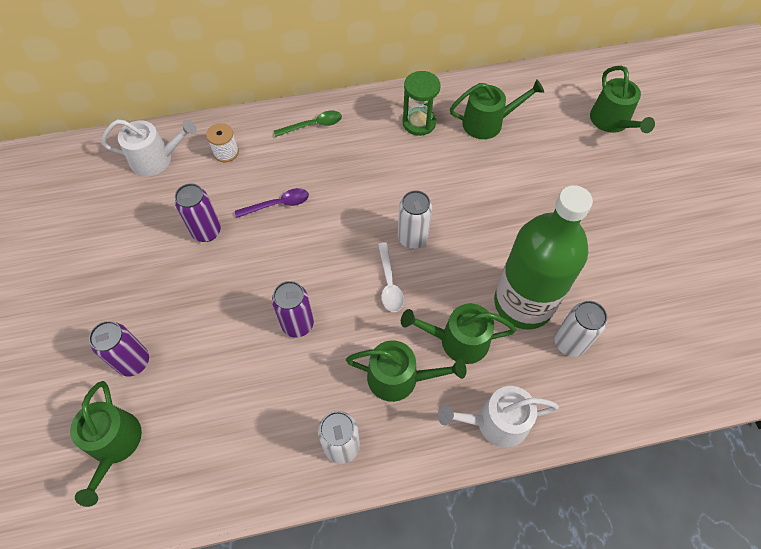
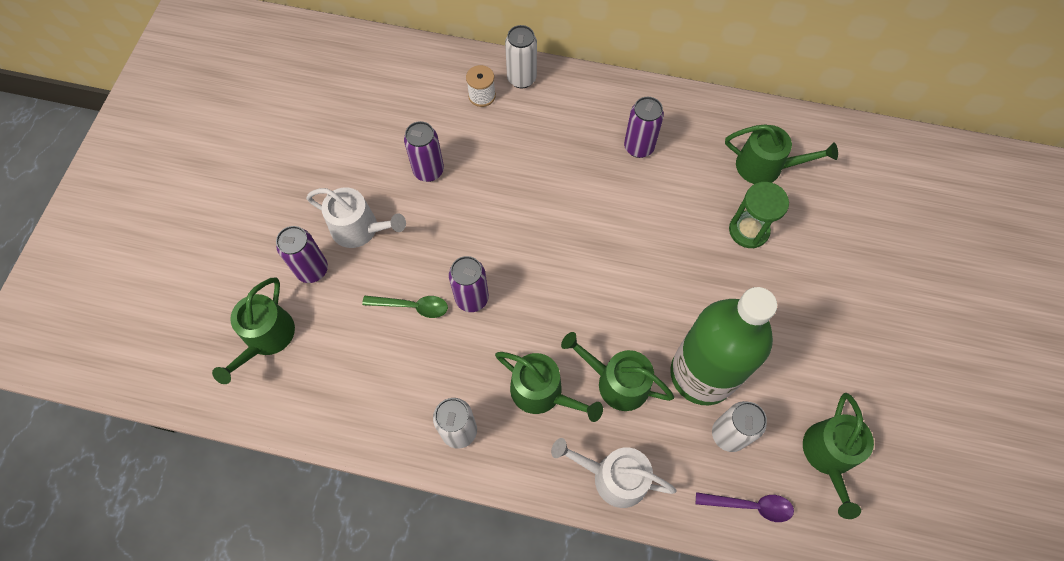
camera: 25 degrees right, 5 degrees up
white watering can [101,119,197,176] -> white watering can moved to [306,187,406,248]
purple spoon [235,188,309,218] -> purple spoon moved to [696,492,794,522]
green spoon [274,111,342,137] -> green spoon moved to [362,296,448,318]
white spoon [378,242,404,312] -> none
white can [398,190,432,249] -> white can moved to [505,25,537,88]
green hourglass [402,71,441,136] -> green hourglass moved to [729,182,789,248]
green watering can [590,66,655,133] -> green watering can moved to [803,393,874,519]
none -> purple can [624,97,664,158]

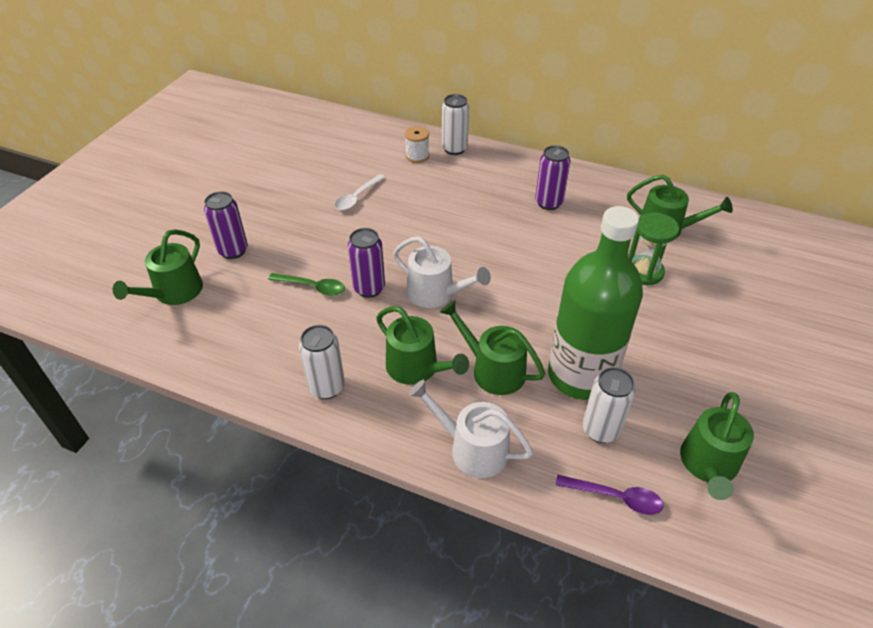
camera: 10 degrees right, 20 degrees down
white watering can [306,187,406,248] -> white watering can moved to [393,236,491,308]
purple can [404,121,444,182] -> white spoon [335,174,385,210]

